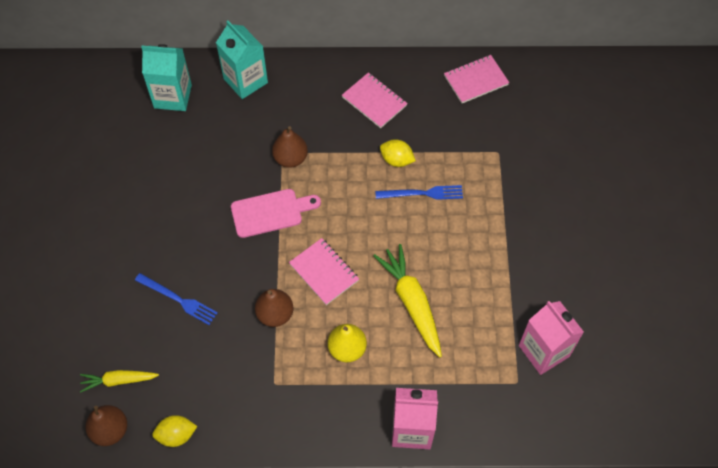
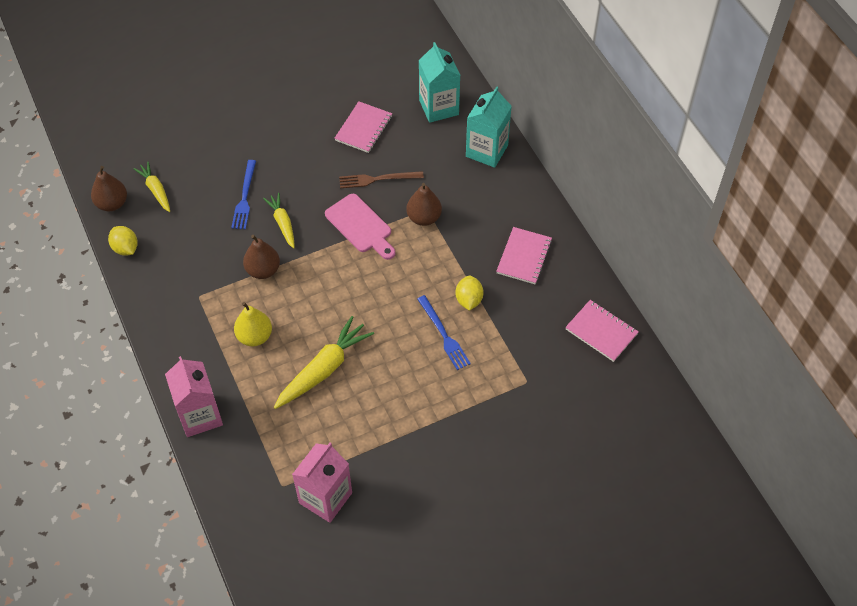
camera: 65 degrees right, 5 degrees down
pink notebook [289,238,359,305] -> pink notebook moved to [334,101,392,153]
none -> yellow carrot [263,193,295,249]
none -> brown fork [339,171,424,188]

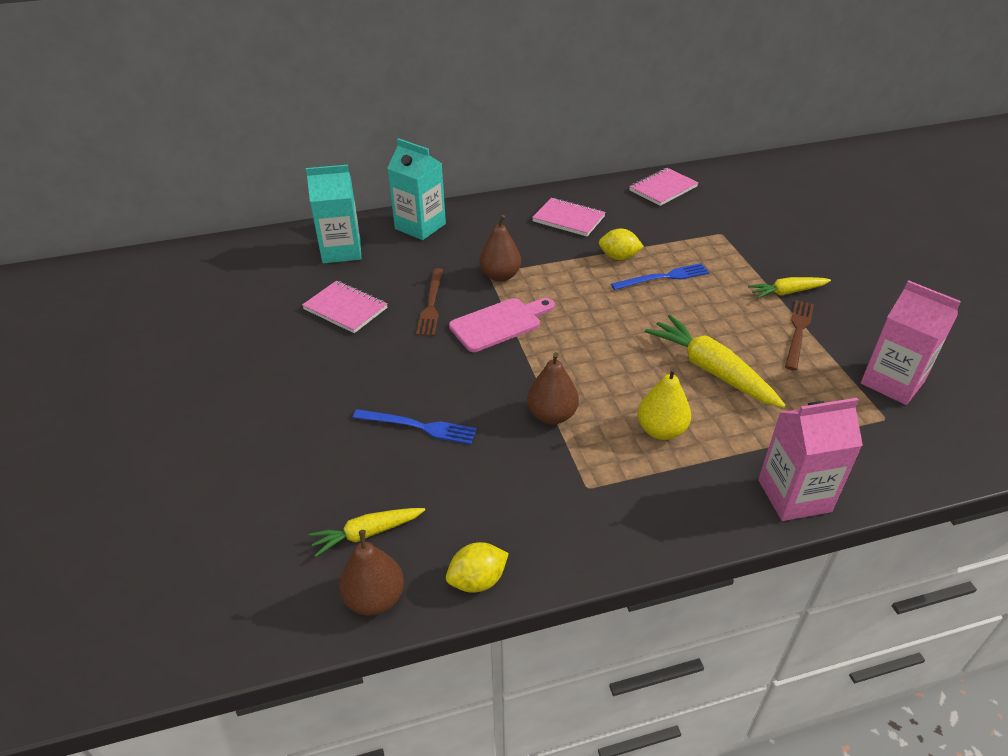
camera: 80 degrees left, 15 degrees down
yellow carrot [263,193,295,249] -> yellow carrot moved to [748,277,831,299]
none -> brown fork [785,300,814,371]

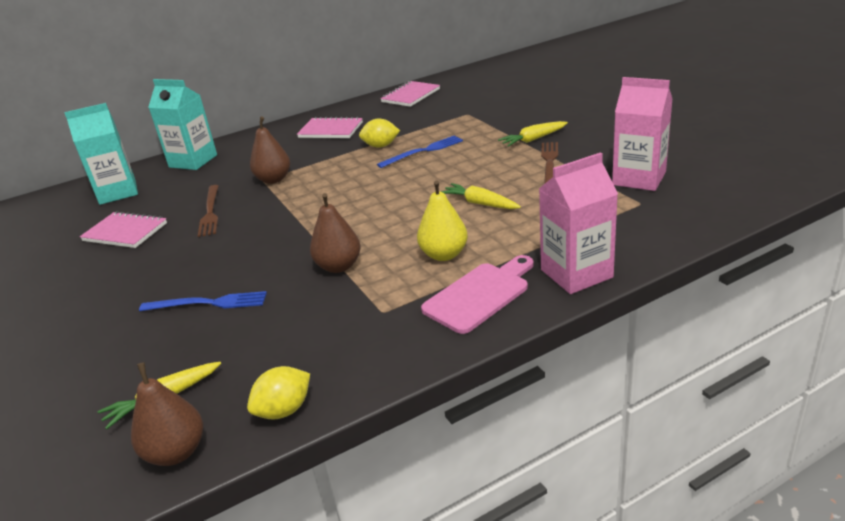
camera: 10 degrees left, 10 degrees down
pink cutting board [449,298,555,352] -> pink cutting board moved to [421,255,534,334]
yellow carrot [645,315,786,408] -> yellow carrot [441,183,521,209], size x0.60

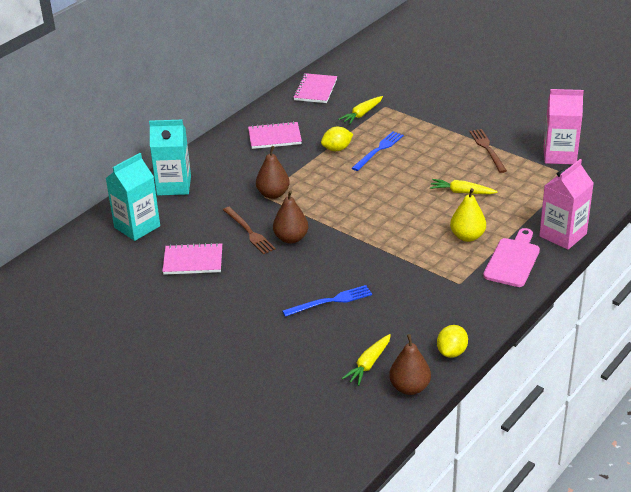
camera: 25 degrees left, 5 degrees up
brown pear [310,193,361,273] -> brown pear moved to [273,190,308,244]
yellow carrot [498,121,568,147] -> yellow carrot moved to [338,96,383,125]

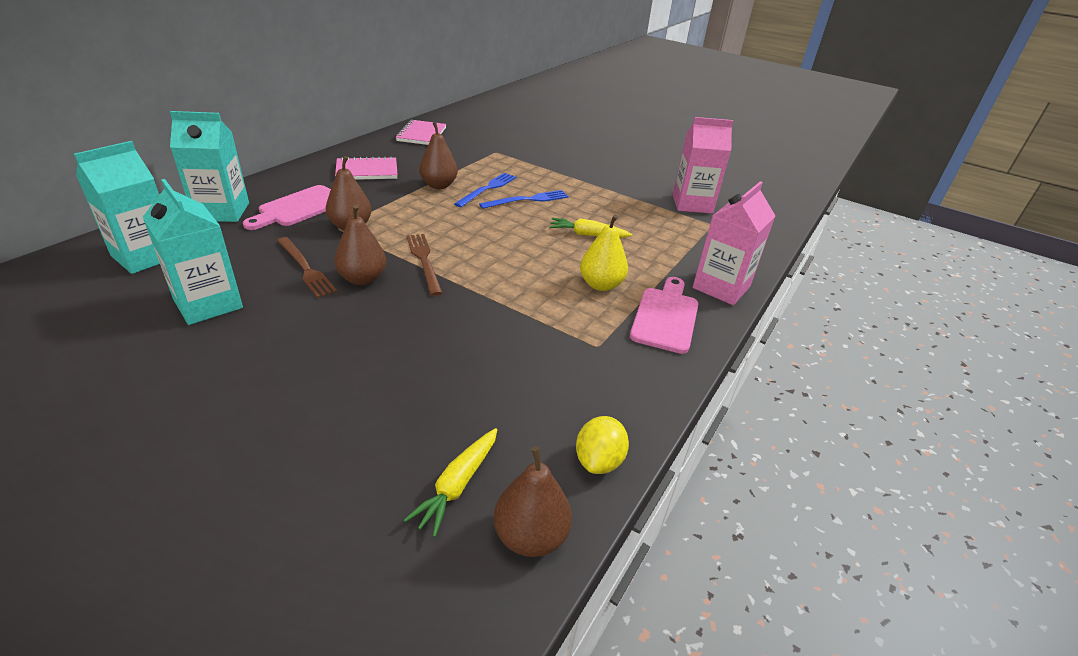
camera: 10 degrees left, 0 degrees up
pink notebook [162,243,222,275] -> turquoise carton [143,179,243,325]
blue fork [282,285,372,317] -> blue fork moved to [479,190,569,209]
yellow lemon [321,127,353,151] -> brown pear [419,122,458,189]
yellow carrot [338,96,383,125] -> none
brown fork [469,129,507,173] -> brown fork moved to [406,234,442,296]
none -> pink cutting board [243,185,331,230]

